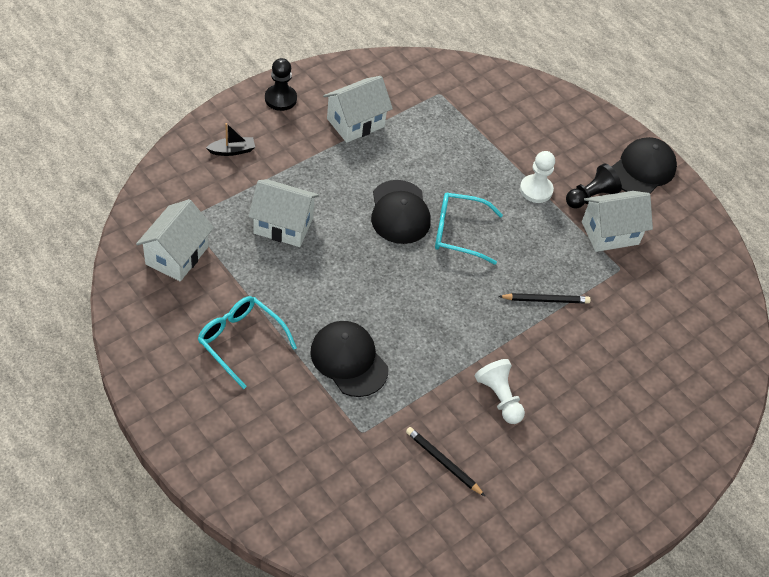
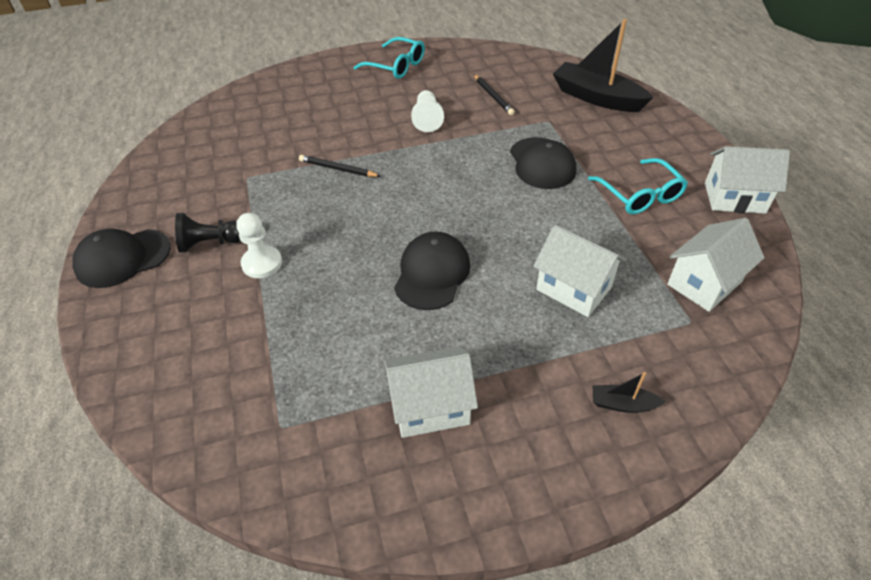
camera: 150 degrees left, 5 degrees down
black pawn [265,58,297,111] -> none
turquoise glasses [435,193,503,265] -> turquoise glasses moved to [354,37,425,79]
white house [582,191,653,252] -> white house moved to [705,146,790,214]
none -> black boat [553,19,653,112]

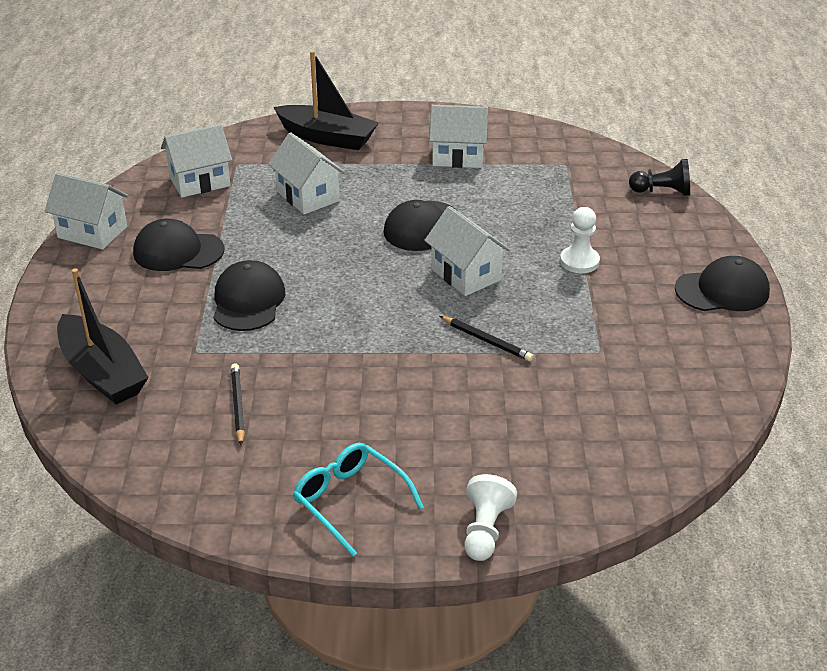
camera: 165 degrees left, 10 degrees down
black pawn [175,213,241,253] -> black pawn moved to [629,159,690,196]
white pawn [411,90,444,132] -> white pawn moved to [464,474,517,561]
turquoise glasses [588,158,688,214] -> black cap [133,218,225,271]
black boat [593,372,665,413] -> black boat [273,51,379,150], size x2.24
none -> white house [424,206,510,296]

